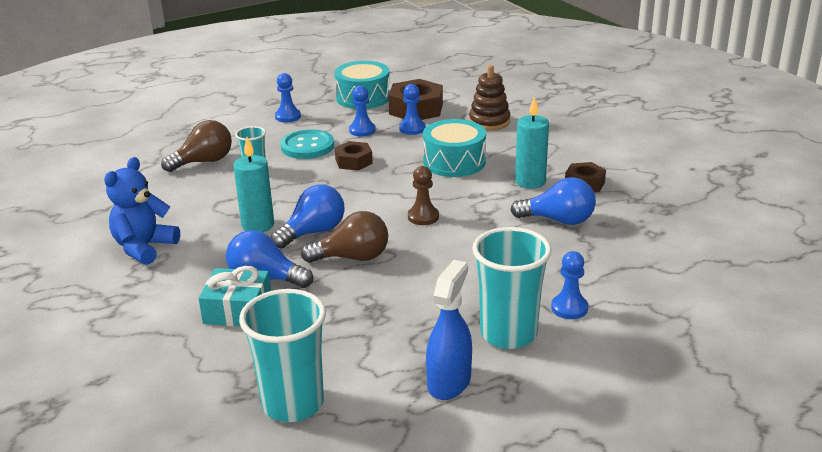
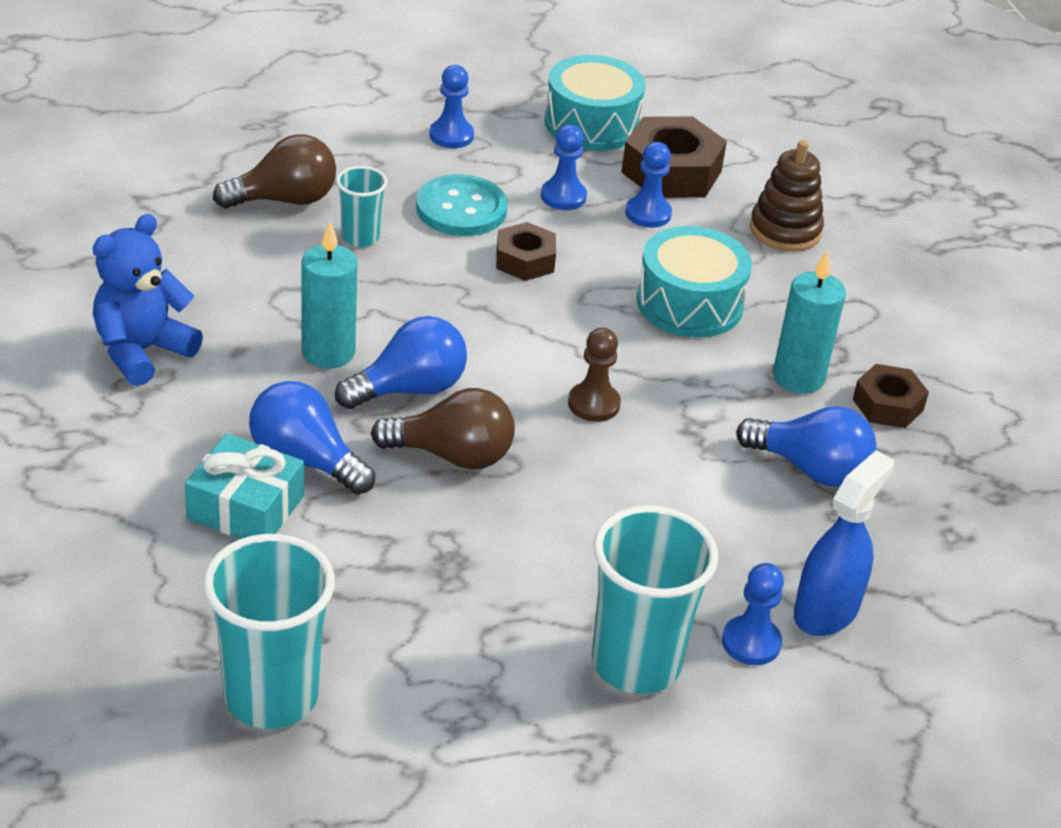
camera: 10 degrees right, 10 degrees up
blue spray bottle [426,260,472,400] -> blue spray bottle moved to [794,450,894,636]

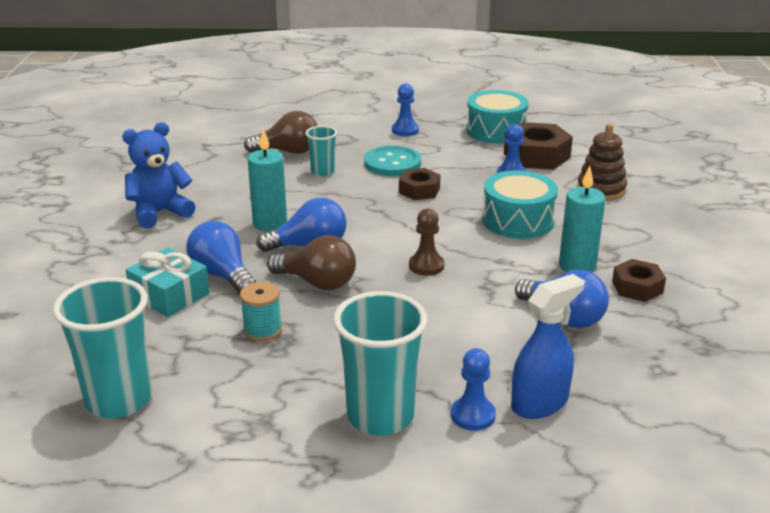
camera: 20 degrees right, 10 degrees down
blue pawn [541,125,587,210] -> none
none -> turquoise spool [240,282,282,341]

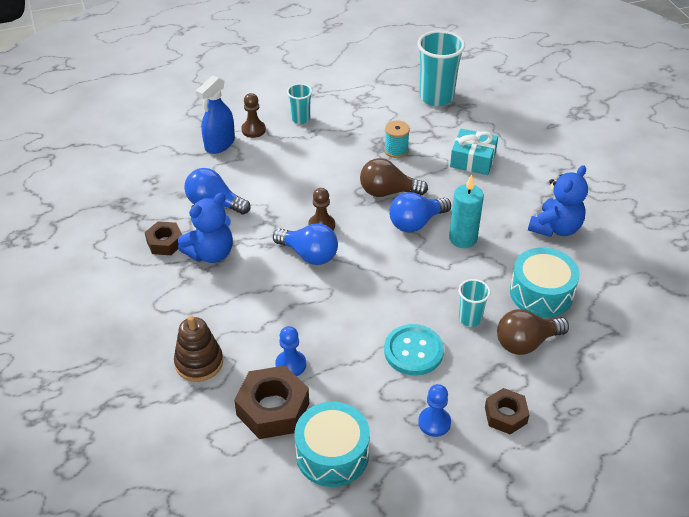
camera: 160 degrees right, 15 degrees up
blue light bulb [186,221,256,294] -> blue light bulb moved to [273,223,338,265]
turquoise cup [333,291,427,436] -> turquoise cup [287,83,312,124], size x0.53
brown nut [399,168,440,200] -> brown nut moved to [485,388,530,434]
blue pawn [451,348,496,431] -> brown pawn [241,93,266,138]
turquoise drum [482,171,558,239] -> turquoise drum moved to [510,248,580,317]
turquoise candle [559,166,606,272] -> blue teddy bear [178,193,233,263]

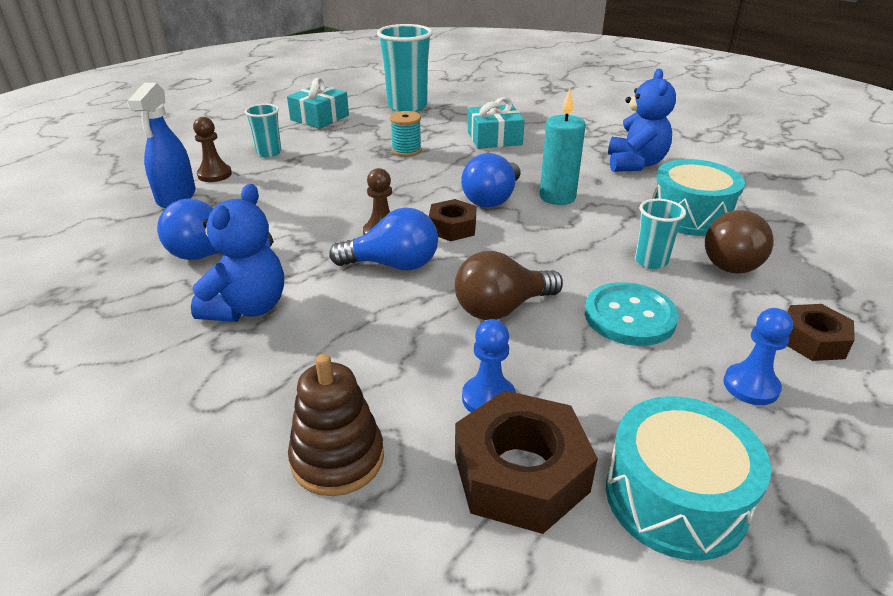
camera: 30 degrees left, 10 degrees down
brown nut [145,222,182,255] -> brown nut moved to [429,199,477,241]
brown light bulb [360,158,428,197] -> brown light bulb moved to [455,251,563,320]
none -> turquoise gift [287,78,349,129]

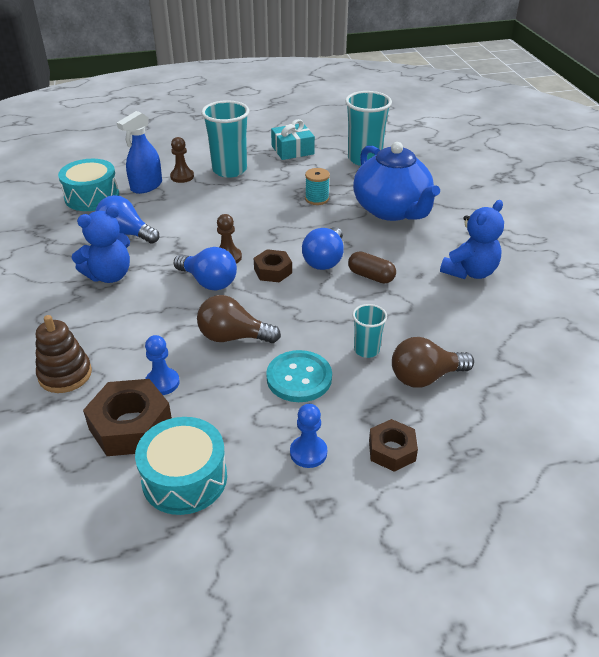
camera: 35 degrees right, 5 degrees up
turquoise cup [245,104,281,157] -> turquoise cup [201,100,249,178], size x1.88
blue light bulb [461,153,521,208] -> blue light bulb turned 45 degrees counterclockwise [302,227,344,270]
turquoise gift [468,97,525,149] -> blue teapot [353,142,440,221]
turquoise candle [540,89,586,205] -> brown capsule [348,251,396,283]
turquoise drum [652,159,745,236] -> turquoise drum moved to [58,159,119,211]

